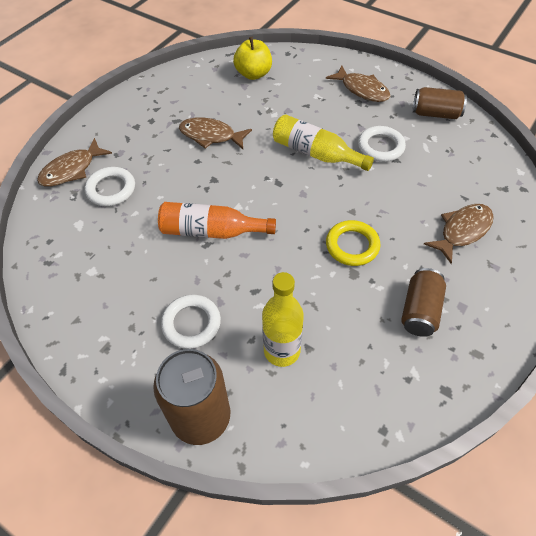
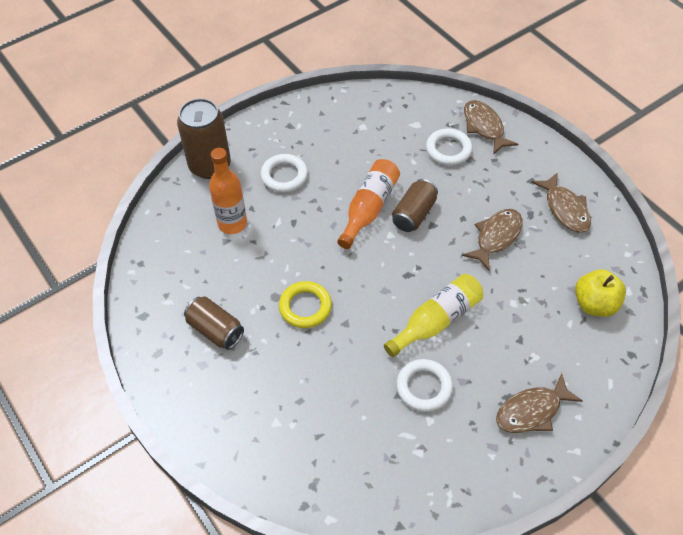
camera: 110 degrees right, 0 degrees up
yellow bottle [262,272,304,367] -> orange bottle [209,148,247,234]
brown can [413,87,467,119] -> brown can moved to [392,179,438,232]
brown fish [424,204,494,264] -> brown fish moved to [531,172,591,233]

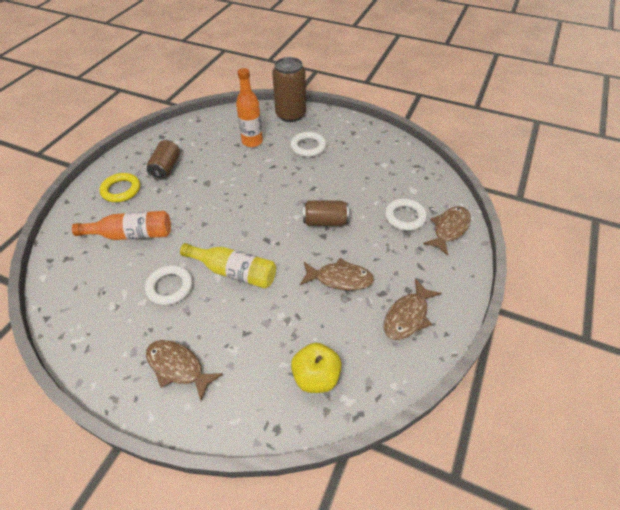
camera: 60 degrees right, 5 degrees down
yellow ring [279,281,332,328] -> yellow ring moved to [100,173,140,202]
orange bottle [337,159,400,249] -> orange bottle moved to [72,211,171,240]

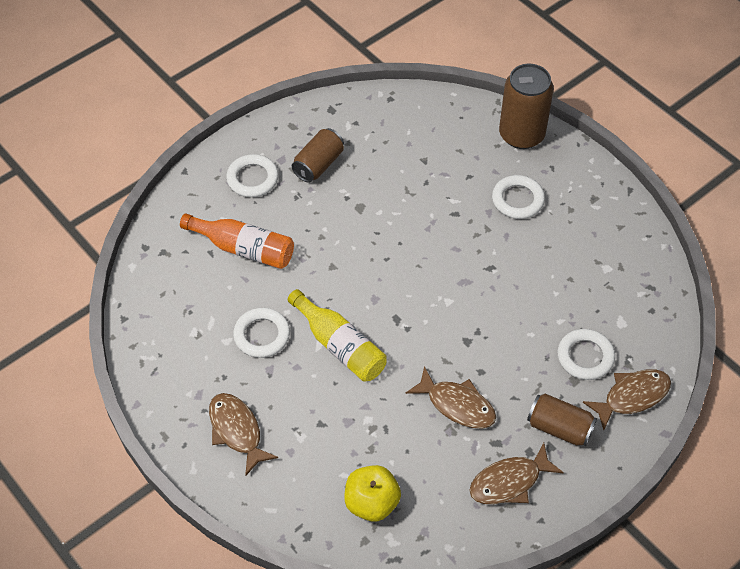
camera: 25 degrees right, 5 degrees up
yellow ring [100,173,140,202] -> white ring [226,154,279,197]
orange bottle [236,68,263,147] -> none
brown can [303,200,349,226] -> brown can moved to [527,394,597,446]

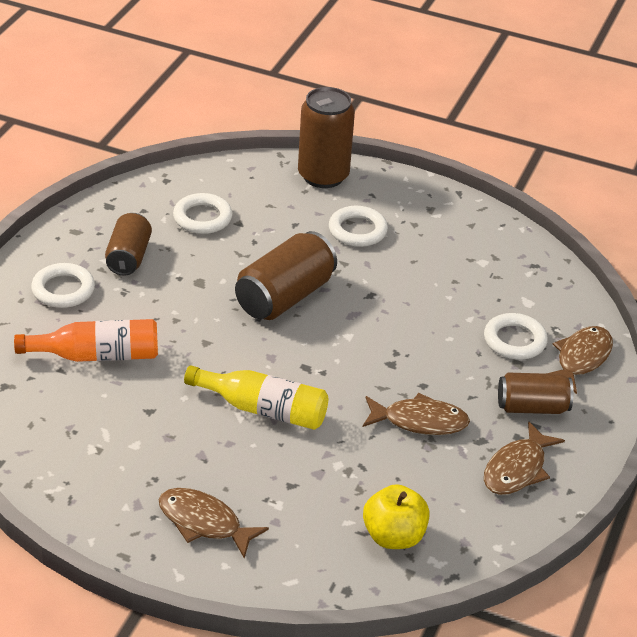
camera: 30 degrees left, 15 degrees down
white ring [233,308,290,358] -> white ring moved to [173,193,233,234]
none -> brown can [235,231,337,320]

